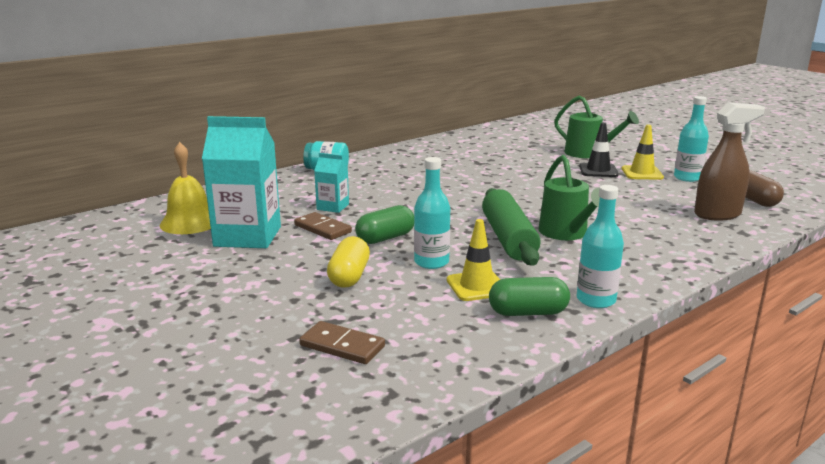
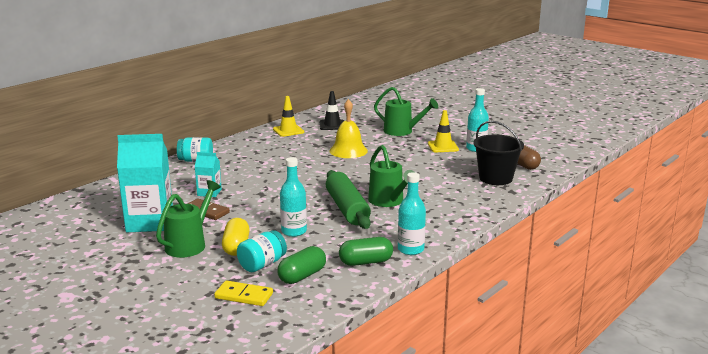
camera: 10 degrees left, 0 degrees up
yellow bell [160,142,211,234] -> yellow bell moved to [330,99,368,158]
brown domino [299,321,385,364] -> yellow domino [214,280,273,306]
green capsule [355,205,414,244] -> green capsule moved to [277,246,326,284]
yellow traffic cone [447,219,500,301] -> yellow traffic cone moved to [273,96,304,137]
black traffic cone [579,122,619,177] -> black traffic cone moved to [319,91,344,130]
brown spray bottle [694,102,765,220] -> black bucket [473,121,524,185]
none -> green watering can [156,180,221,258]
none -> turquoise jar [237,230,287,272]

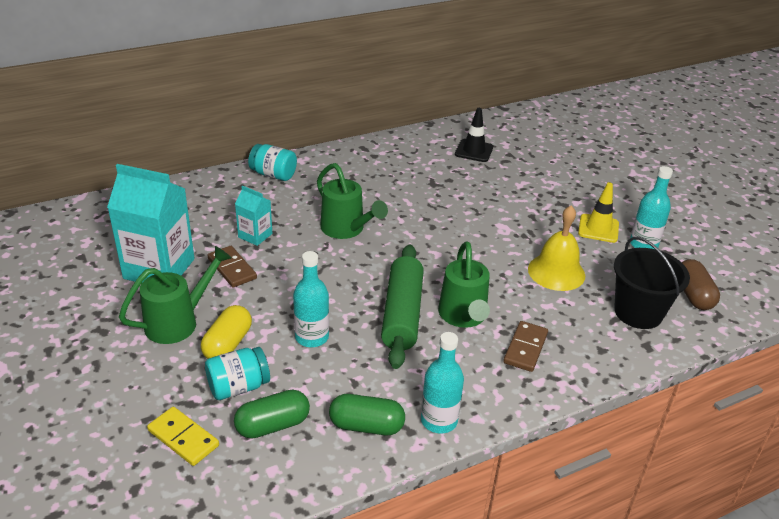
camera: 20 degrees right, 15 degrees up
yellow traffic cone [273,96,304,137] -> none
yellow bell [330,99,368,158] -> yellow bell moved to [528,205,585,291]
green watering can [374,87,438,136] -> green watering can moved to [317,163,388,239]
none -> brown domino [503,321,548,372]

